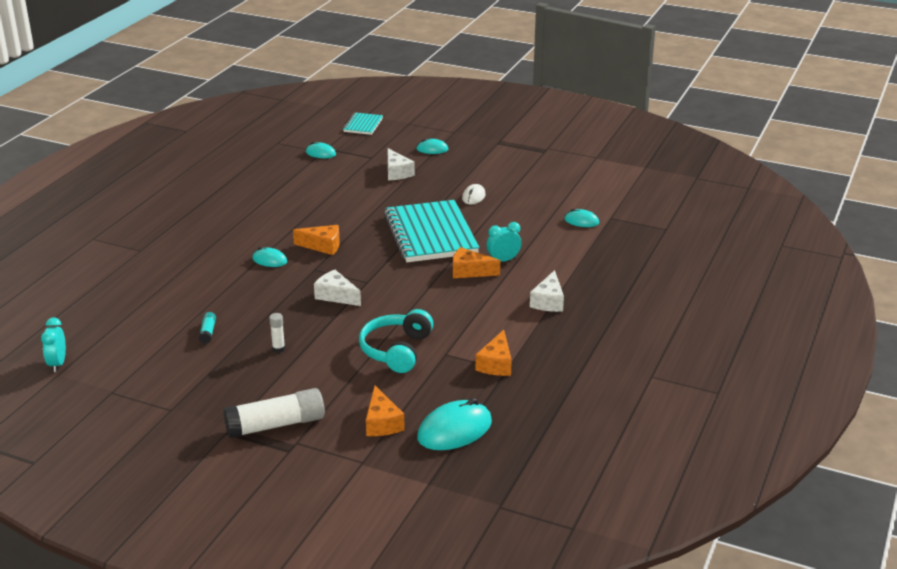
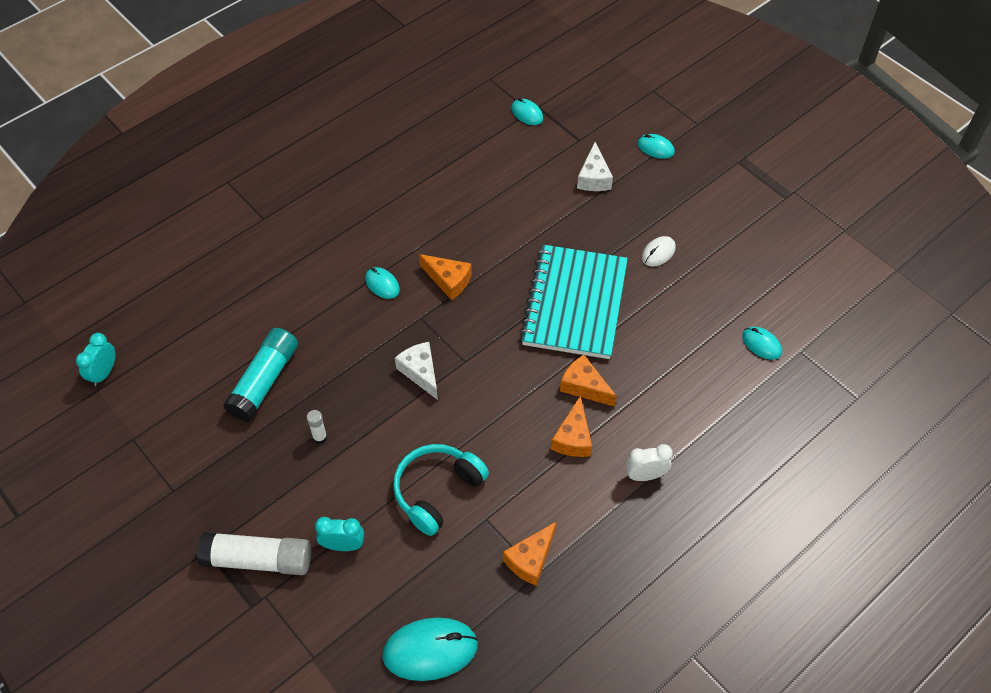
camera: 25 degrees right, 25 degrees up
turquoise glue stick [199,312,216,344] -> turquoise glue stick [223,328,298,422], size x2.21
turquoise notebook [343,113,383,135] -> none
orange cheese [366,386,405,436] -> orange cheese moved to [551,395,592,457]
turquoise clock [487,222,522,262] -> turquoise clock moved to [315,517,364,551]
white cheese [530,270,564,312] -> white clock [625,444,673,481]

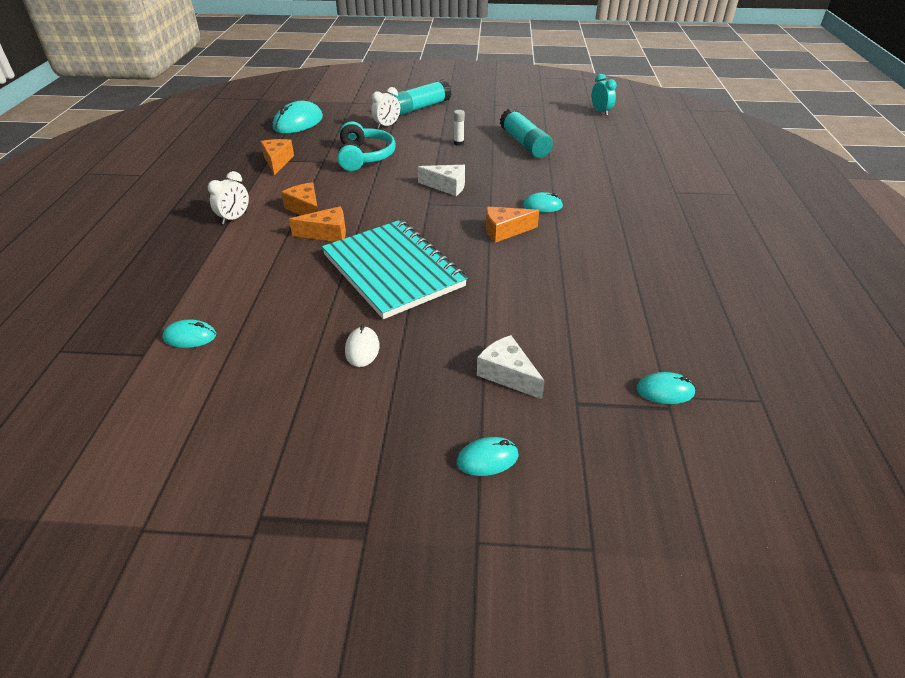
camera: 135 degrees right, 15 degrees down
white glue stick [197,532,311,575] -> turquoise glue stick [391,79,451,116]
turquoise clock [315,517,364,551] -> white clock [371,87,400,129]

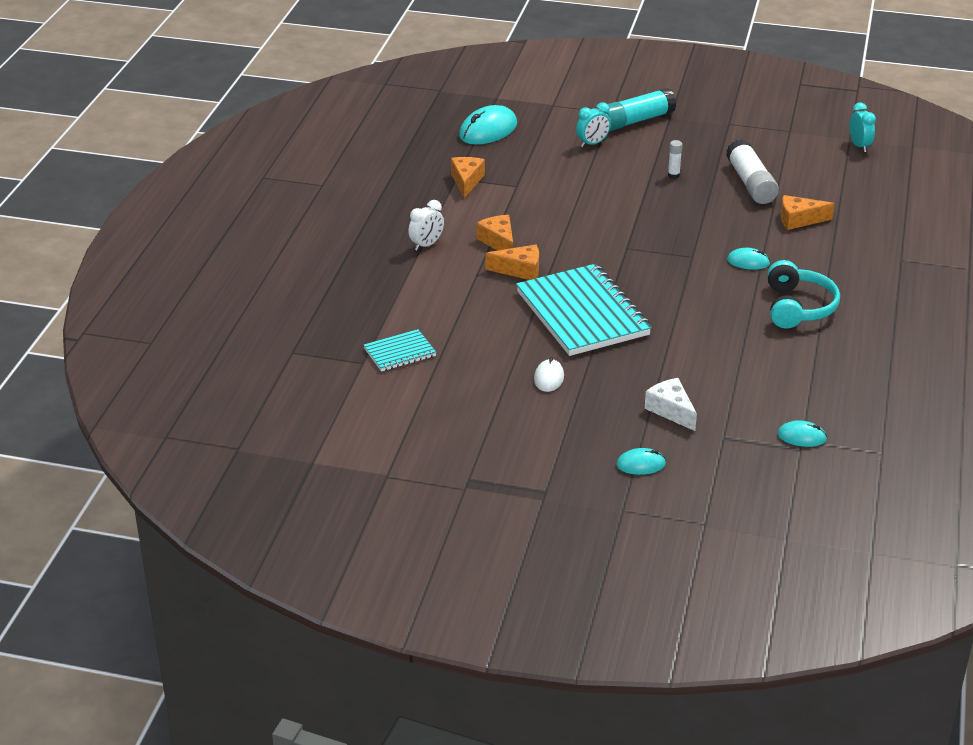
camera: 10 degrees right, 5 degrees down
turquoise mouse [162,319,216,348] -> turquoise notebook [364,329,436,372]
turquoise headphones [337,121,396,171] -> turquoise headphones moved to [767,260,840,329]
white clock [371,87,400,129] -> turquoise clock [576,102,611,147]
white cheese [418,165,465,196] -> none
orange cheese [486,207,540,243] -> orange cheese moved to [781,195,834,230]
turquoise glue stick [500,108,553,158] -> white glue stick [726,139,779,204]

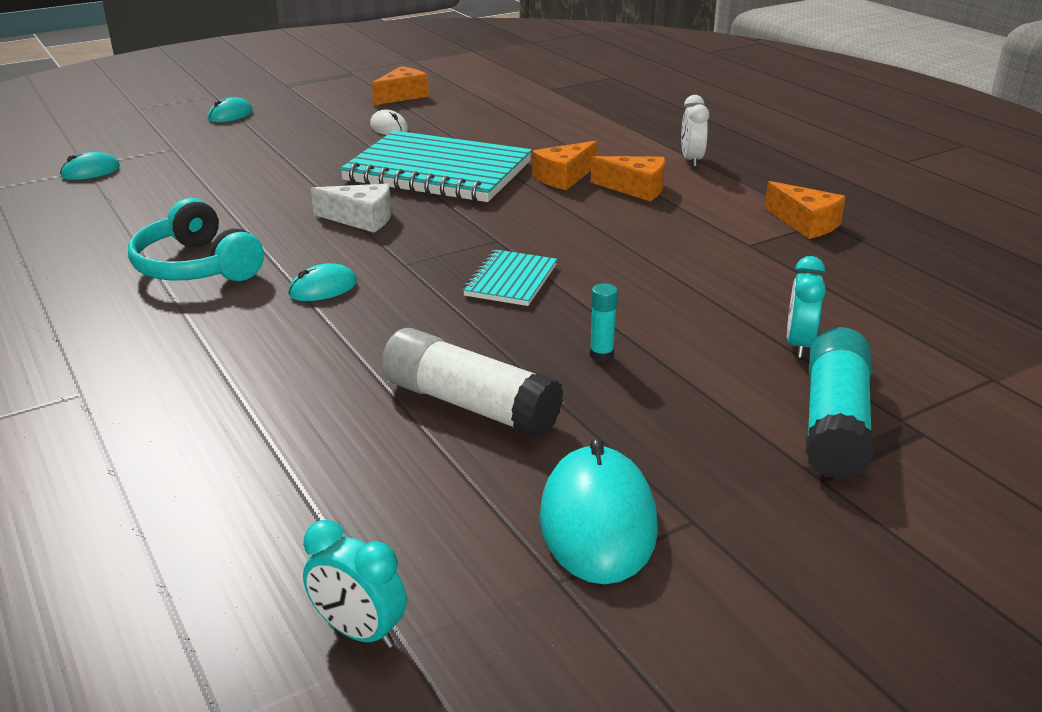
camera: 135 degrees right, 5 degrees down
turquoise notebook [364,329,436,372] -> turquoise notebook moved to [463,249,557,306]
turquoise mouse [459,105,517,144] -> turquoise mouse moved to [540,437,658,584]
white cheese [645,378,697,431] -> white cheese moved to [311,184,391,232]
white glue stick [668,140,683,179] -> turquoise glue stick [590,283,618,362]
orange cheese [781,195,834,230] -> orange cheese moved to [372,66,429,105]

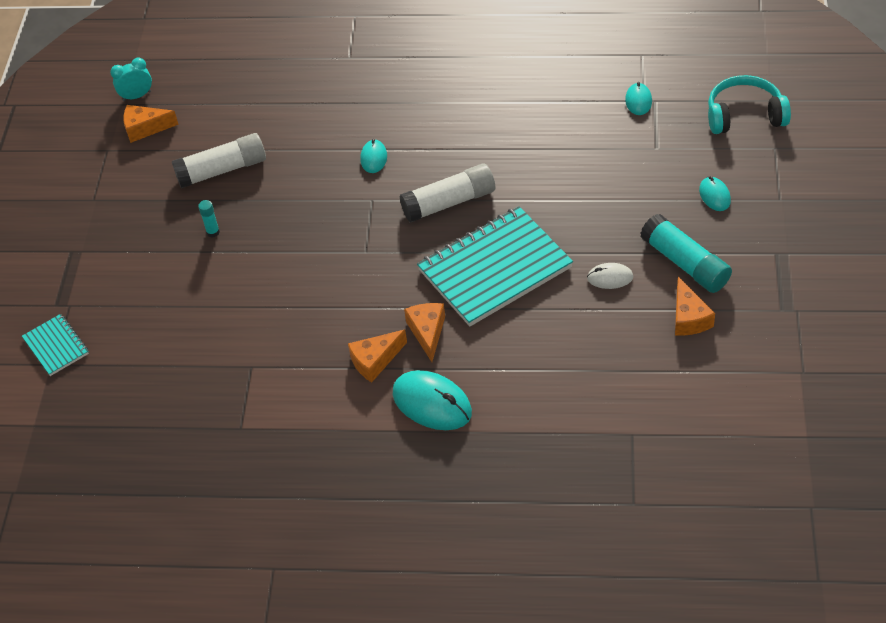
camera: 130 degrees right, 20 degrees up
turquoise headphones [128,198,264,281] -> turquoise headphones moved to [708,75,791,134]
white cheese [311,184,391,232] -> white glue stick [399,164,495,222]
turquoise notebook [463,249,557,306] -> turquoise notebook moved to [22,314,89,376]
turquoise mouse [540,437,658,584] -> turquoise mouse moved to [393,370,472,430]
white clock [681,95,709,167] -> none
orange cheese [765,181,846,239] -> orange cheese moved to [123,105,179,143]
turquoise clock [787,256,826,358] -> none
turquoise glue stick [806,327,874,480] -> turquoise glue stick moved to [640,214,732,293]

